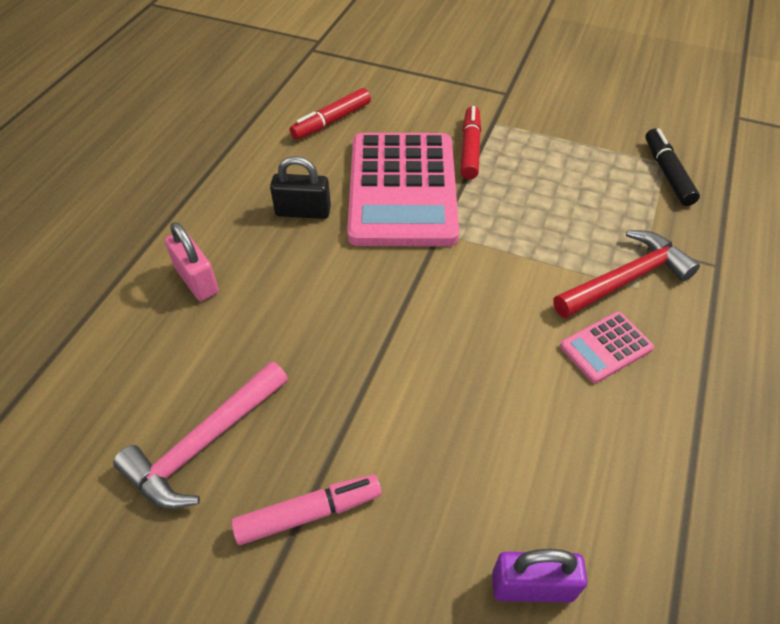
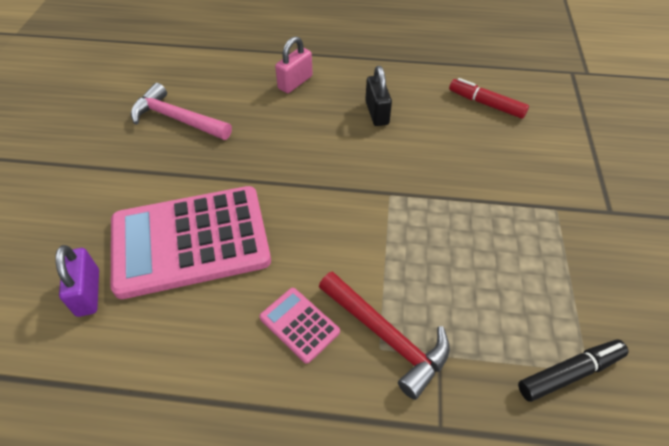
camera: 75 degrees right, 0 degrees up
pink marker [231,474,382,545] -> none
pink calculator [347,133,459,246] -> pink calculator moved to [111,186,271,299]
red marker [460,106,481,179] -> none

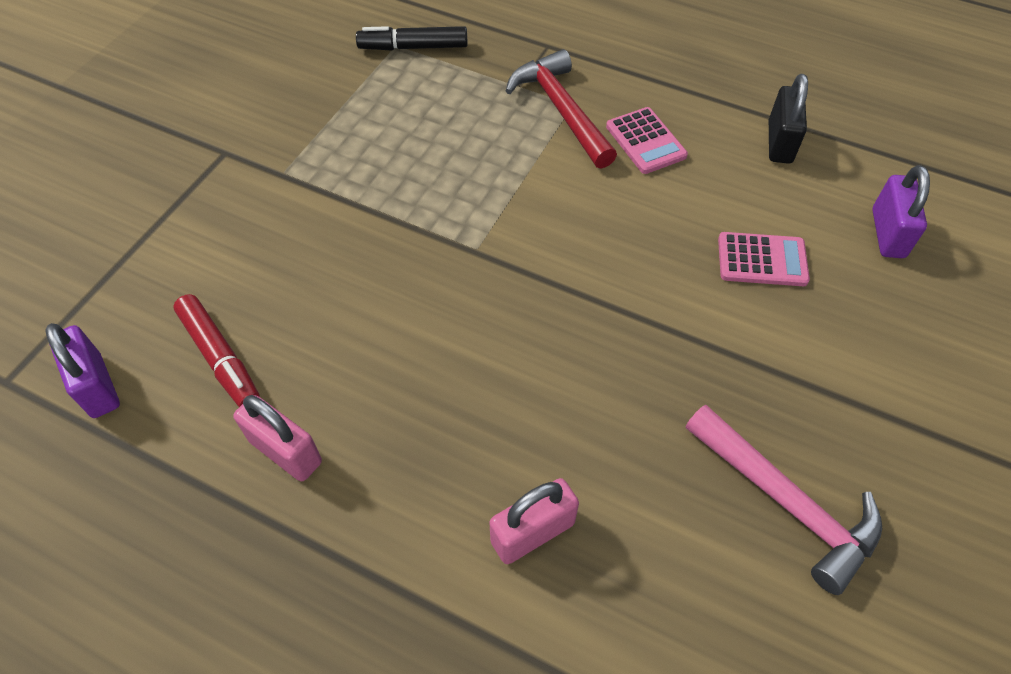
camera: 160 degrees left, 5 degrees up
pink calculator [111,186,271,299] -> pink calculator [718,232,810,286], size x0.43
black padlock [365,66,392,126] -> black padlock moved to [769,74,808,164]
none -> purple padlock [45,323,120,418]
none -> pink padlock [233,395,322,481]

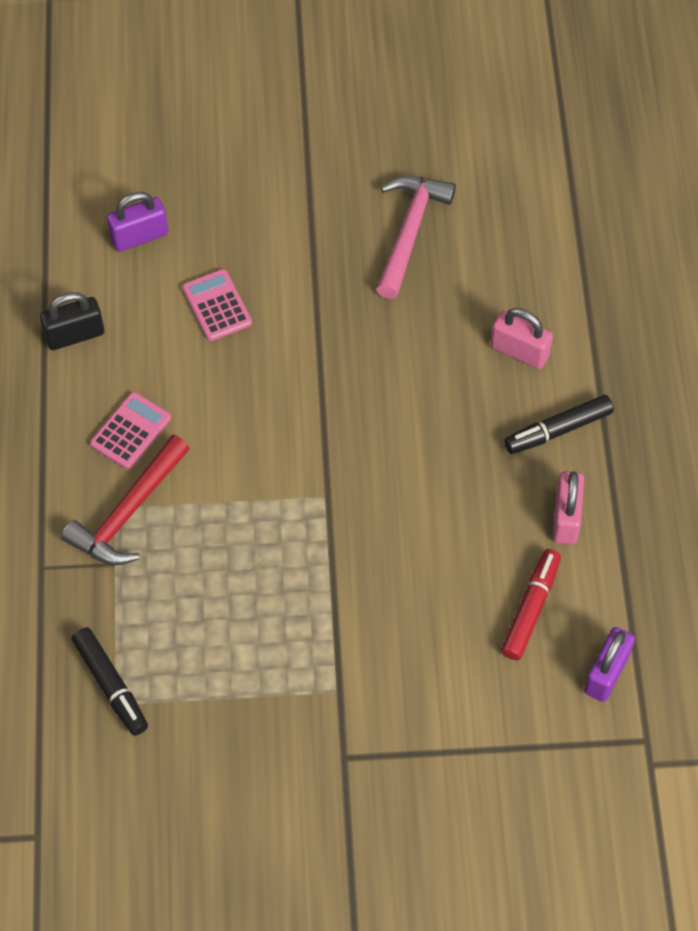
camera: 120 degrees left, 5 degrees up
none -> black marker [504,395,614,454]

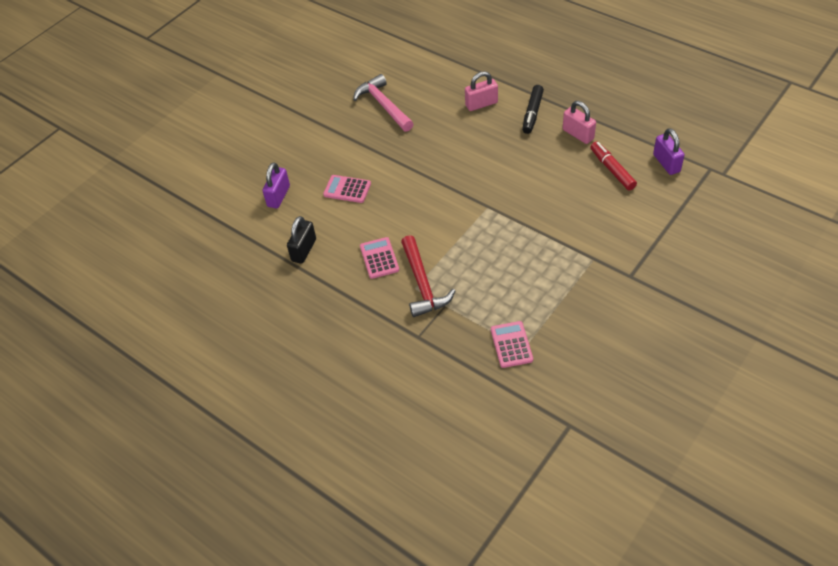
camera: 45 degrees left, 10 degrees down
black marker [72,627,148,736] -> pink calculator [491,321,533,368]

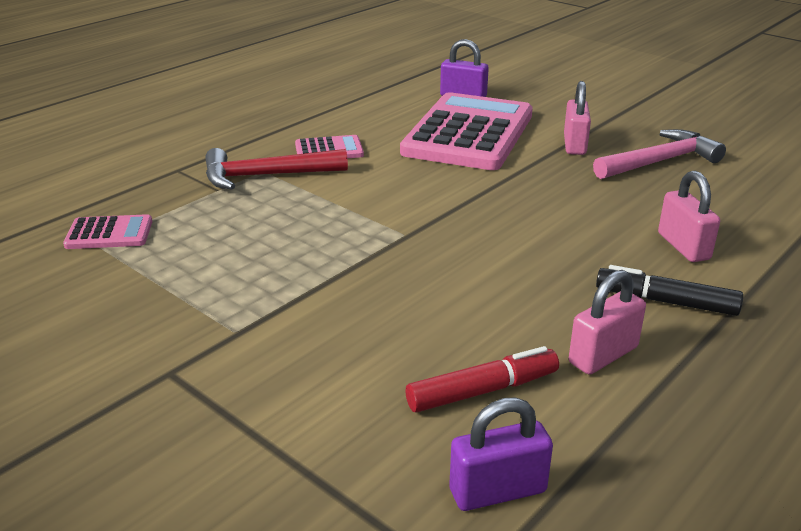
camera: 90 degrees right, 20 degrees down
black padlock [287,216,316,264] -> none
pink calculator [323,175,371,203] -> pink calculator [400,92,533,170], size x2.34
none -> pink padlock [564,81,591,155]

